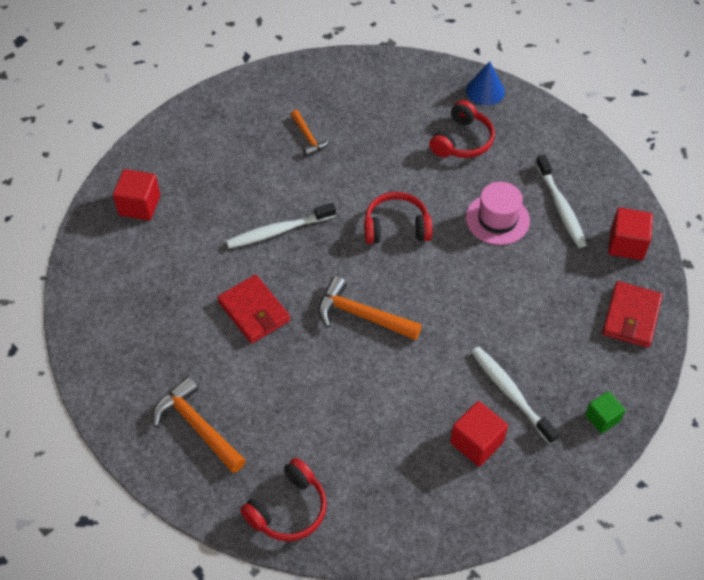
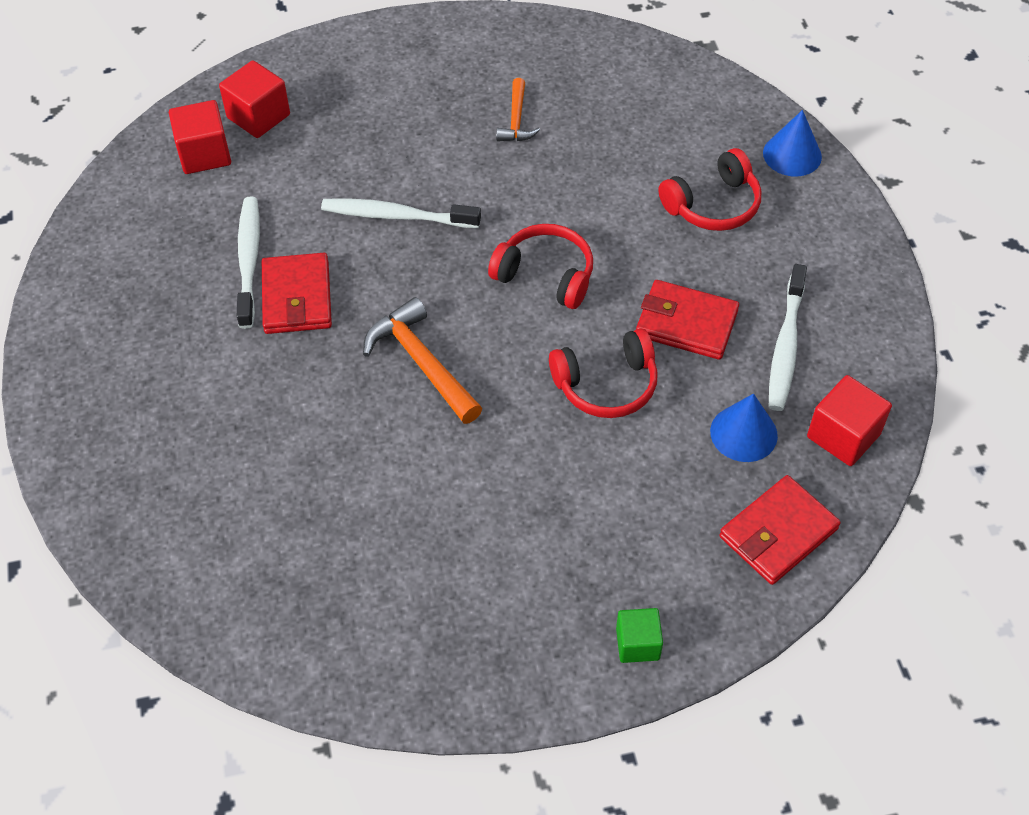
camera: 30 degrees right, 0 degrees up
orange hammer [153,376,246,473] -> none
red headphones [240,458,327,541] -> red headphones moved to [549,329,658,418]
red cube [450,401,508,467] -> red cube moved to [169,100,231,174]
pink hat [466,182,530,245] -> red wallet [636,280,739,360]
white toothbrush [472,347,559,444] -> white toothbrush moved to [237,197,260,329]
none -> blue cone [710,393,778,462]

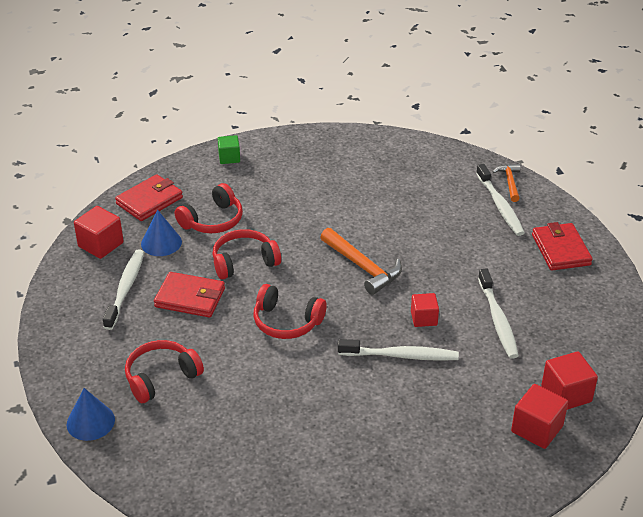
camera: 175 degrees right, 15 degrees down
red wallet [262,253,332,334] -> red wallet moved to [532,222,593,271]
orange hammer [496,78,540,141] -> orange hammer moved to [493,164,520,202]
none -> red headphones [175,183,243,233]
none -> red cube [411,293,439,327]
none -> white toothbrush [476,164,525,236]

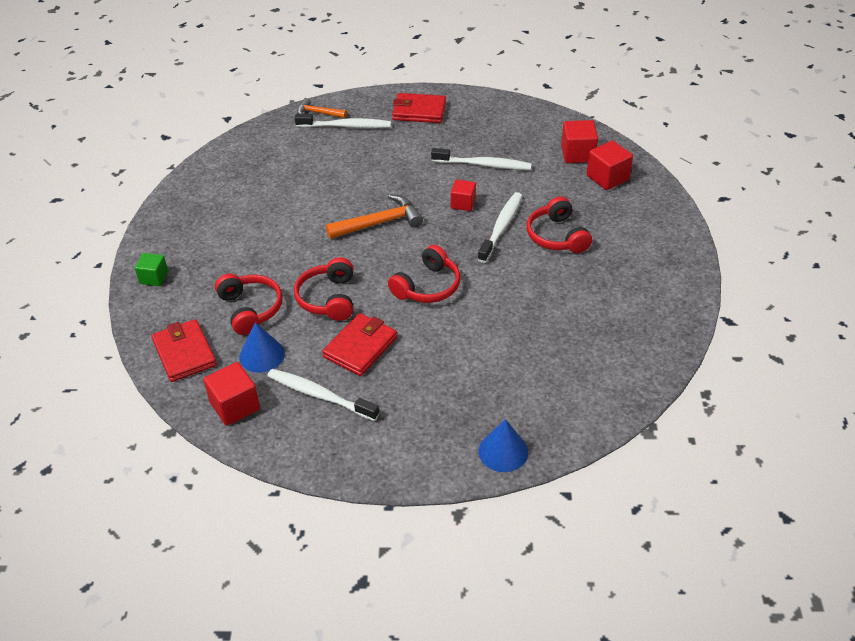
camera: 70 degrees left, 5 degrees up
red headphones [125,340,204,403] -> red headphones moved to [527,196,592,253]

